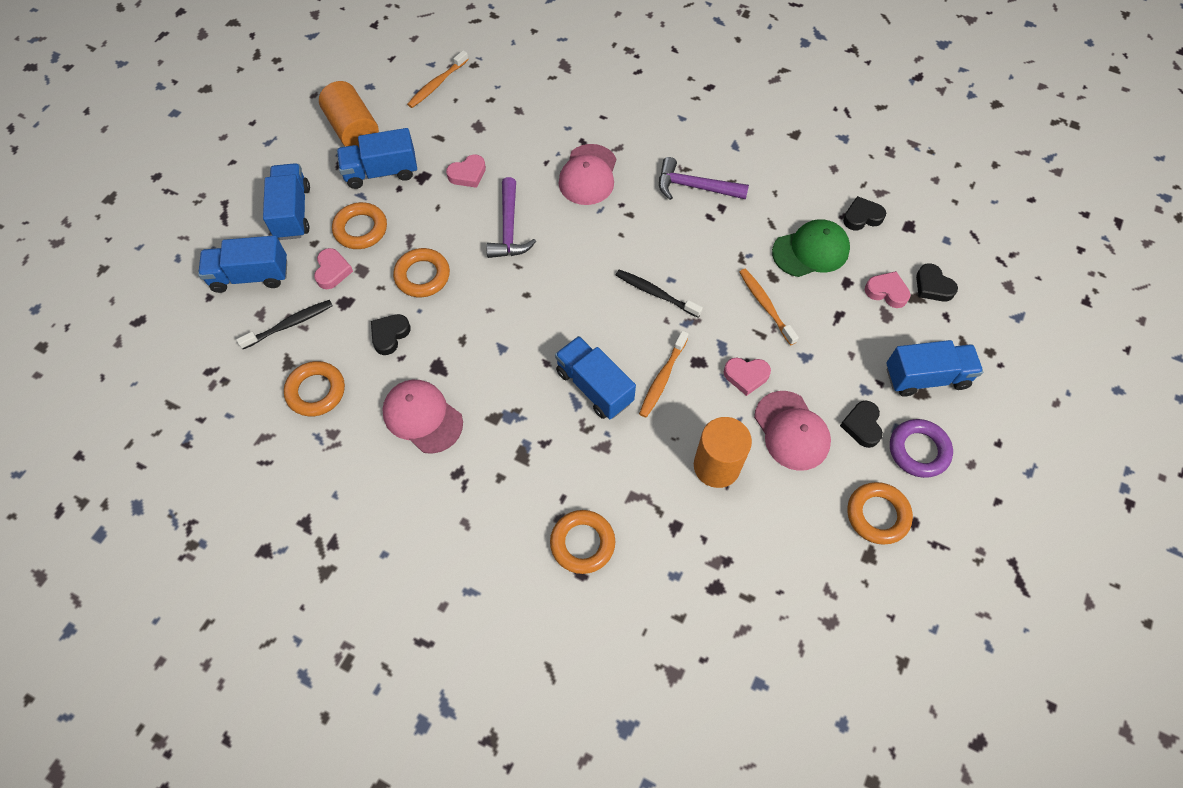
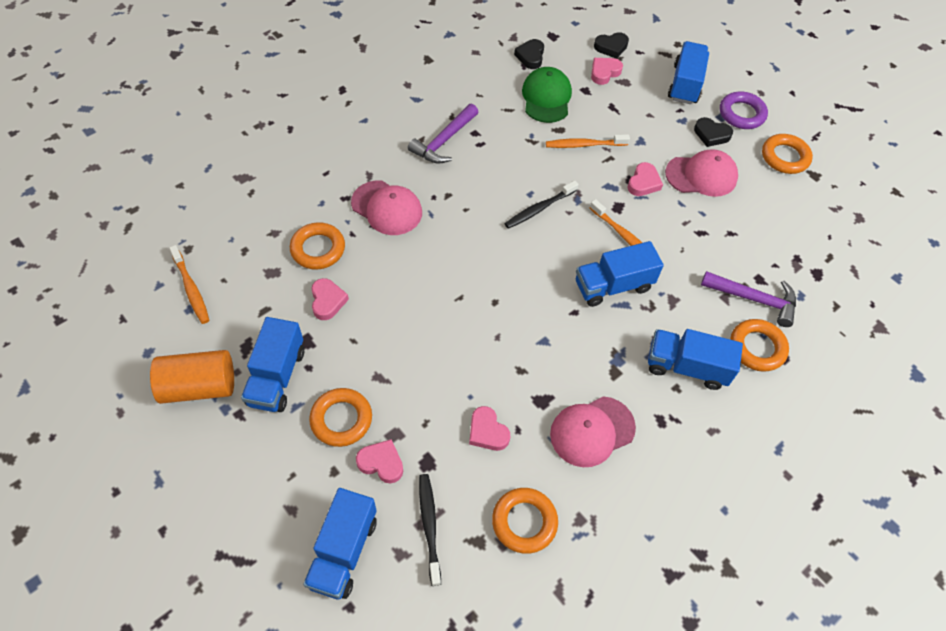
camera: 70 degrees left, 5 degrees down
blue truck [263,163,310,240] -> blue truck moved to [648,329,743,390]
black heart [371,314,411,355] -> pink heart [469,406,510,451]
orange ring [393,248,450,297] -> orange ring moved to [290,222,345,270]
purple hammer [487,177,536,258] -> purple hammer moved to [701,271,796,327]
orange cylinder [694,417,752,488] -> none

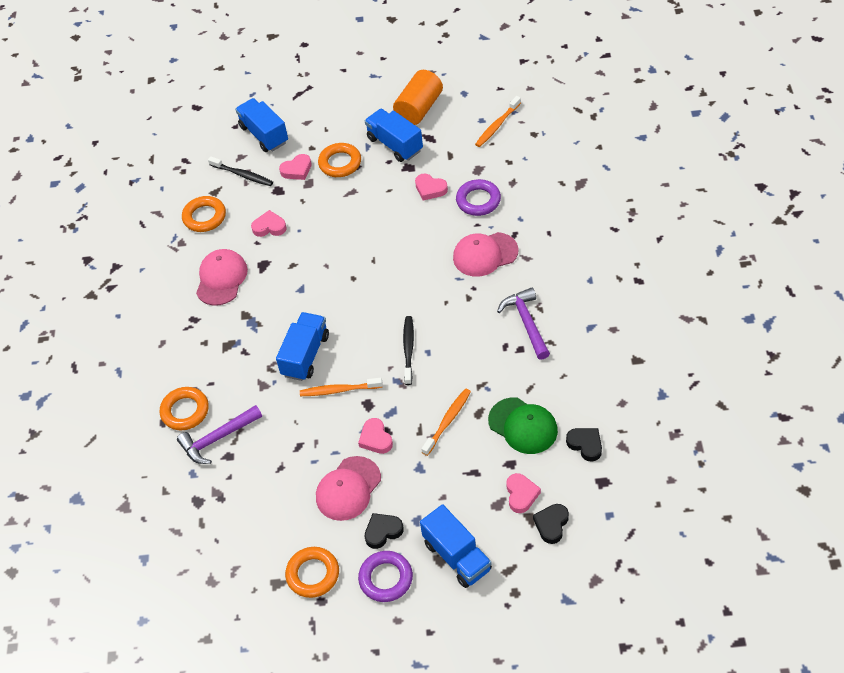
camera: 135 degrees right, 5 degrees down
orange toothbrush [169,245,209,324] -> orange toothbrush turned 60 degrees counterclockwise [475,96,521,147]
orange ring [290,222,345,270] -> purple ring [456,179,501,216]
blue truck [648,329,743,390] -> none

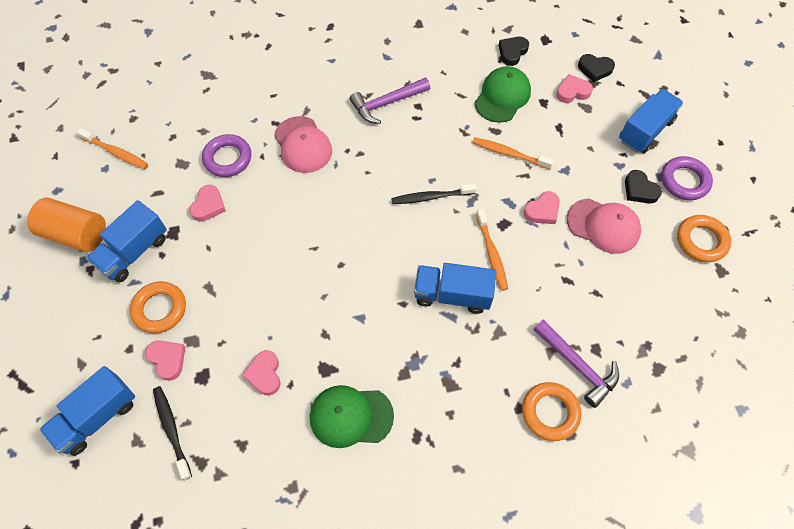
camera: 105 degrees left, 10 degrees up
orange ring [182,196,226,232] -> none
pink cap [196,249,248,306] -> green cap [310,385,394,448]
black toothbrush [208,156,273,186] -> black toothbrush turned 45 degrees counterclockwise [153,386,192,480]

